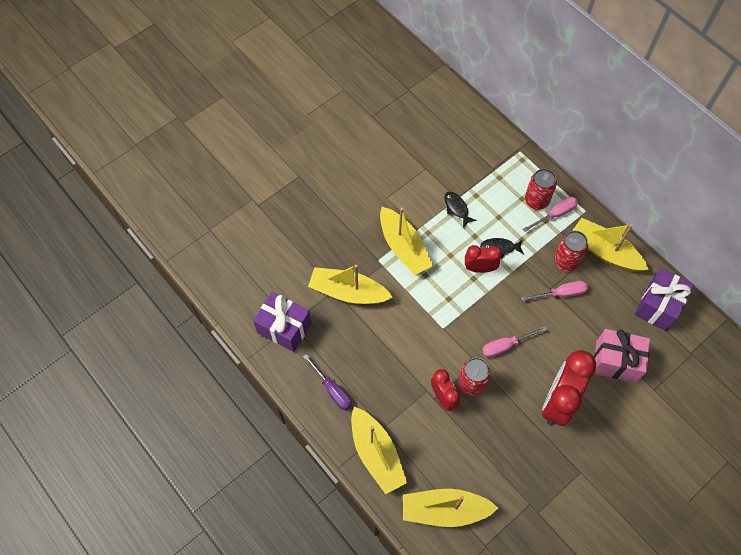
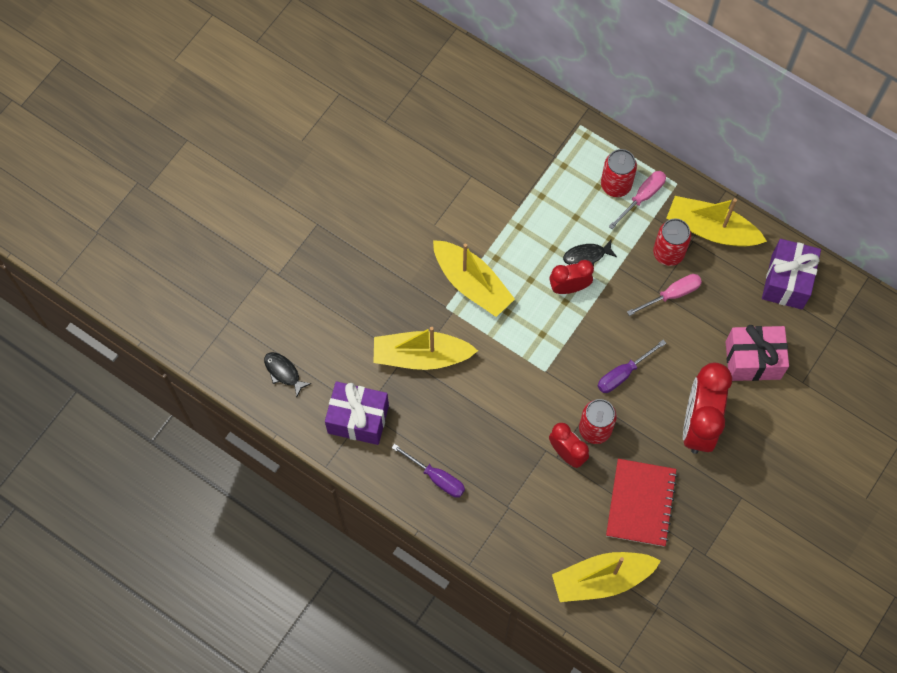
camera: 15 degrees left, 5 degrees up
yellow boat [351,407,407,494] -> none
black fish [444,192,477,228] -> black fish moved to [264,352,312,397]
pink screwdriver [482,326,547,357] -> purple screwdriver [598,340,666,393]
none -> red notebook [606,459,678,547]

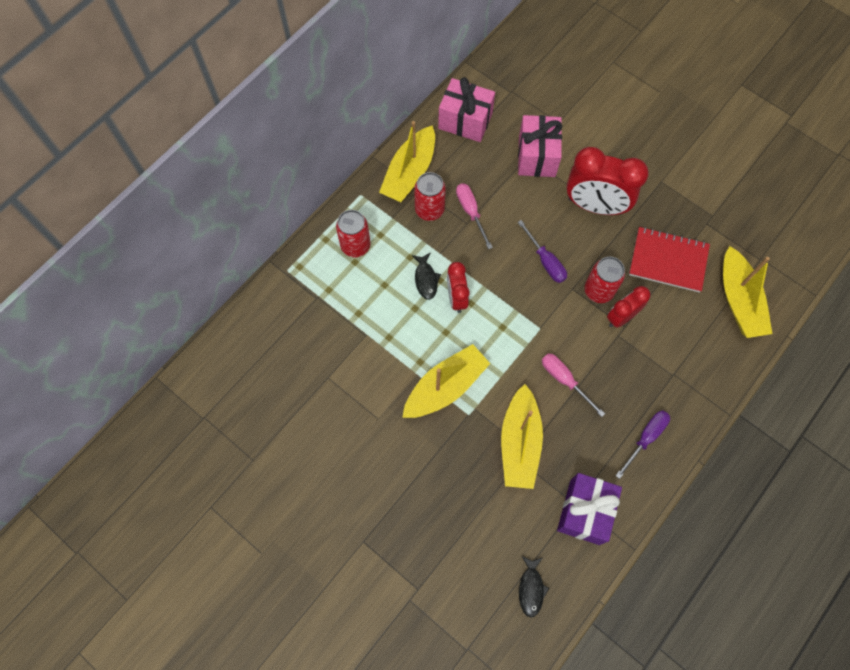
camera: 85 degrees left, 0 degrees up
black fish [264,352,312,397] -> black fish turned 45 degrees counterclockwise [519,556,549,618]
pink screwdriver [608,171,666,229] -> pink screwdriver moved to [542,353,605,417]
purple gift [762,239,821,310] -> pink gift [438,77,495,142]

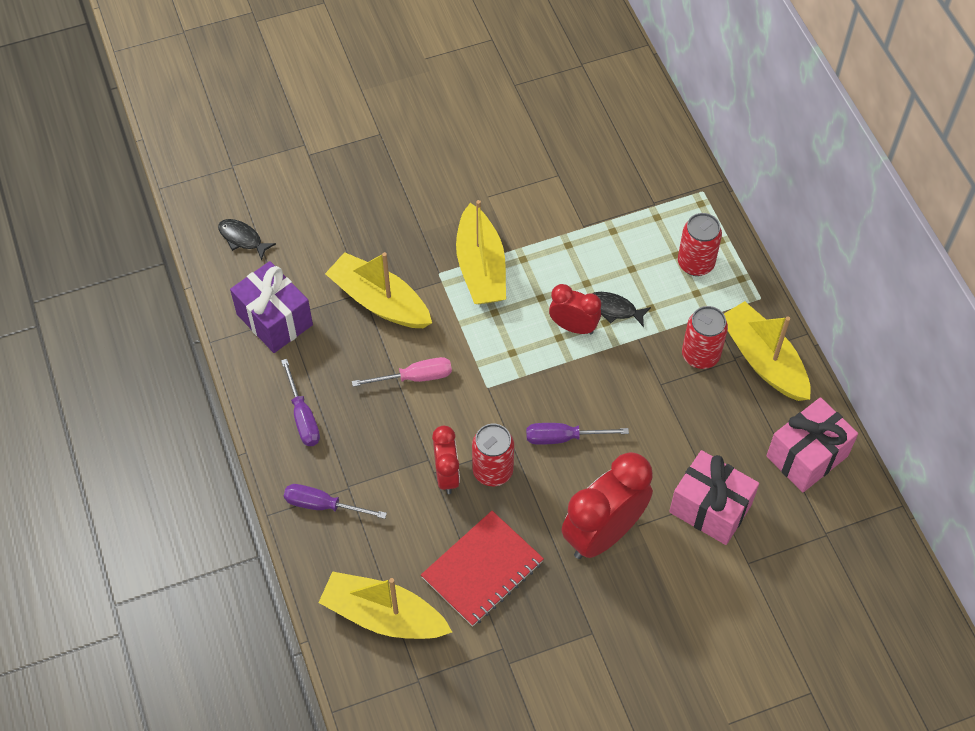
camera: 120 degrees right, 10 degrees down
pink screwdriver [456,183,493,249] -> none
none -> purple screwdriver [284,484,387,519]

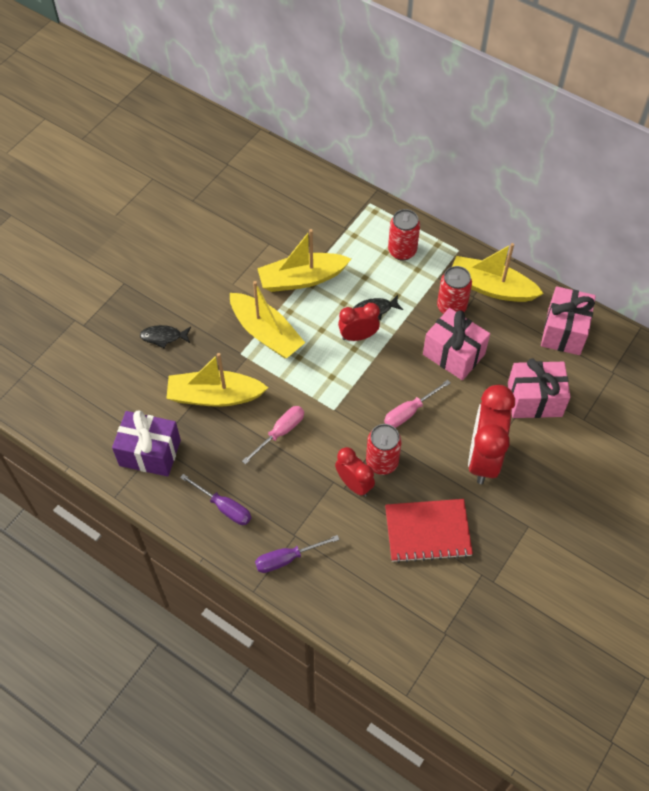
camera: 35 degrees left, 0 degrees up
black fish [218,219,276,260] -> black fish moved to [140,325,191,348]
yellow boat [318,571,452,639] -> yellow boat moved to [257,229,351,292]
red notebook [421,511,544,627] -> red notebook turned 75 degrees clockwise [385,499,473,563]
purple screwdriver [526,423,629,445] -> pink screwdriver [384,380,451,428]
none -> pink gift [423,308,490,380]

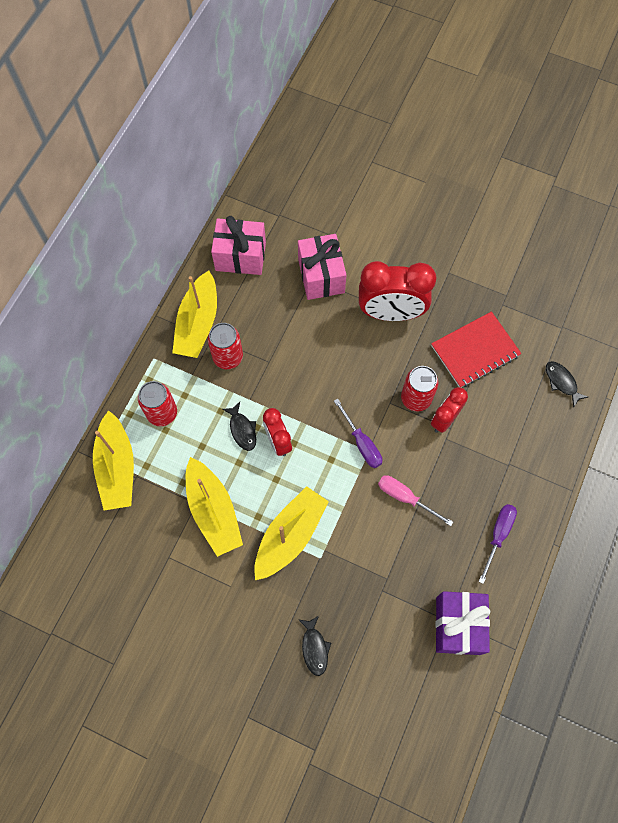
camera: 100 degrees left, 10 degrees up
yellow boat [166,353,268,407] -> yellow boat moved to [93,410,134,510]
purple screwdriver [255,535,340,573] -> purple screwdriver moved to [334,399,382,468]
pink screwdriver [384,380,451,428] -> none
red notebook [385,499,473,563] -> red notebook turned 75 degrees clockwise [431,311,522,387]
pink gift [423,308,490,380] -> none
none -> black fish [546,361,588,408]

